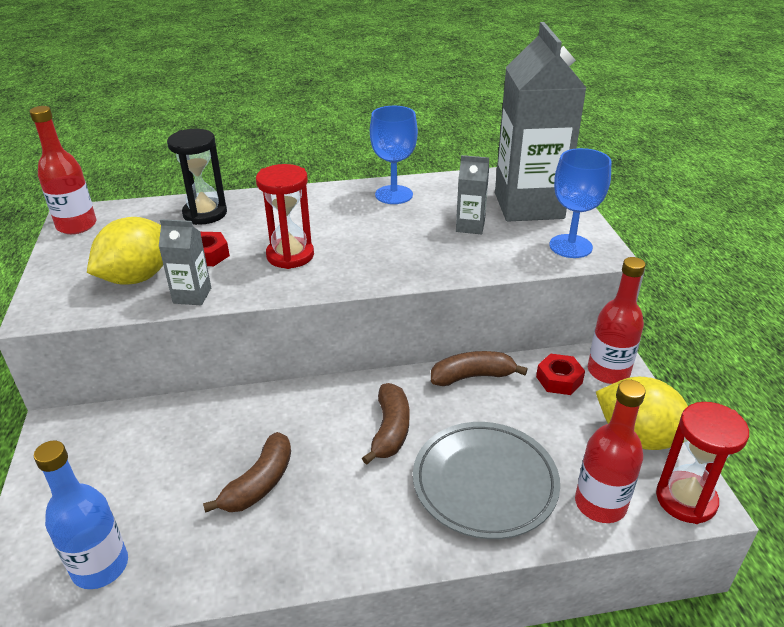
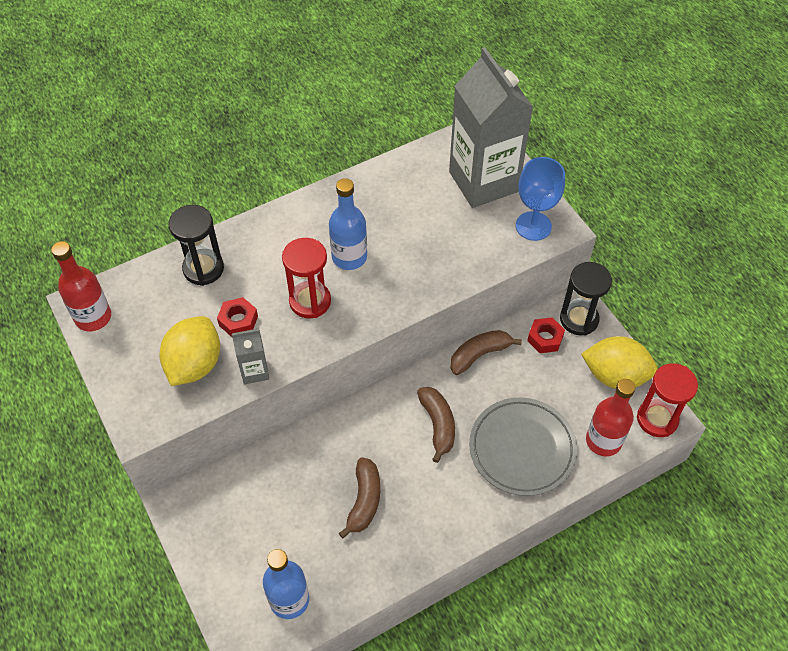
camera: 20 degrees left, 20 degrees up
blue goblet [370,106,418,204] -> none
grey carton [456,155,489,234] -> none
red bottle [588,257,646,384] -> black hourglass [560,262,612,336]
none -> blue bottle [329,178,367,270]

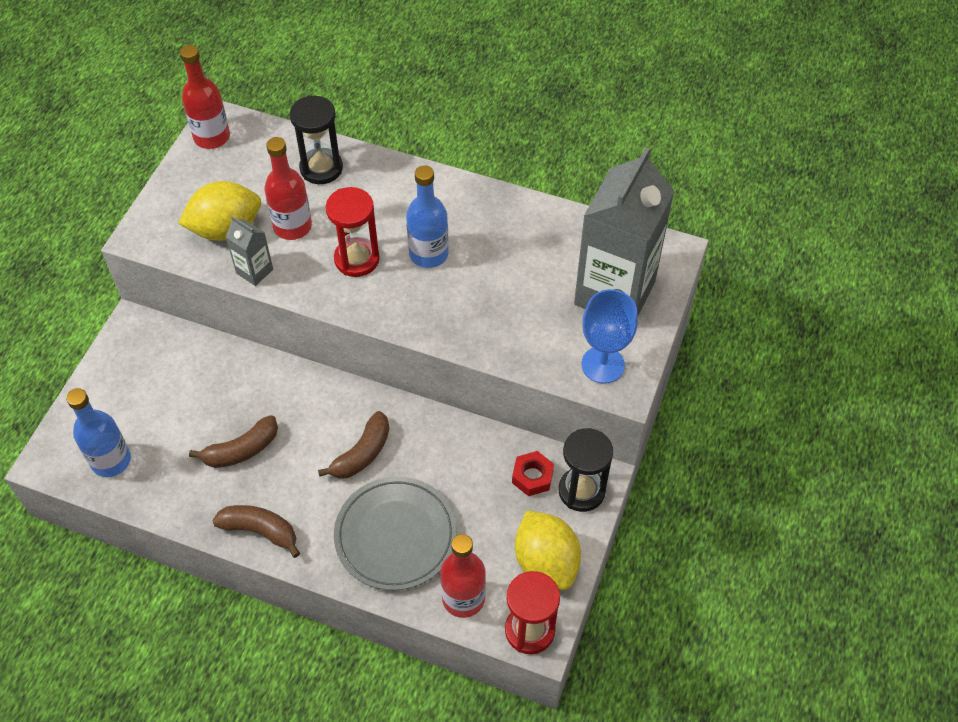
camera: 50 degrees right, 0 degrees up
red nut [217,297,258,337] -> red bottle [265,137,312,240]
brown banana [450,330,522,375] -> brown banana moved to [212,505,300,558]

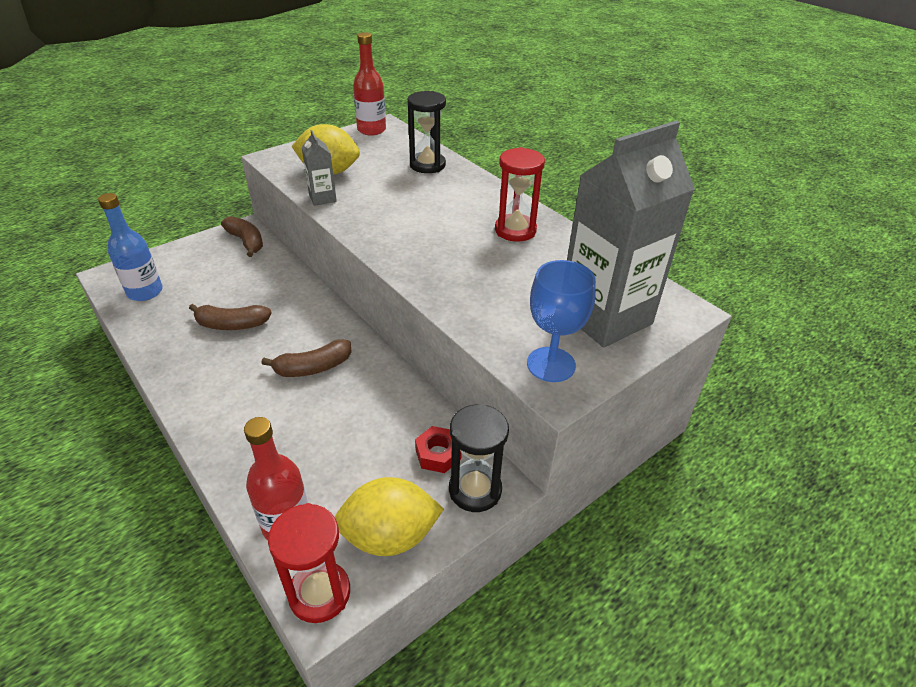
camera: 30 degrees right, 15 degrees down
brown banana [212,505,300,558] -> brown banana moved to [221,216,263,257]
red bottle [265,137,312,240] -> none
red hourglass [326,187,380,277] -> red hourglass moved to [495,147,545,242]
grey plate [334,476,457,590] -> none
blue bottle [406,165,449,268] -> none
yellow lemon [515,510,581,590] -> yellow lemon turned 75 degrees clockwise [335,477,444,556]

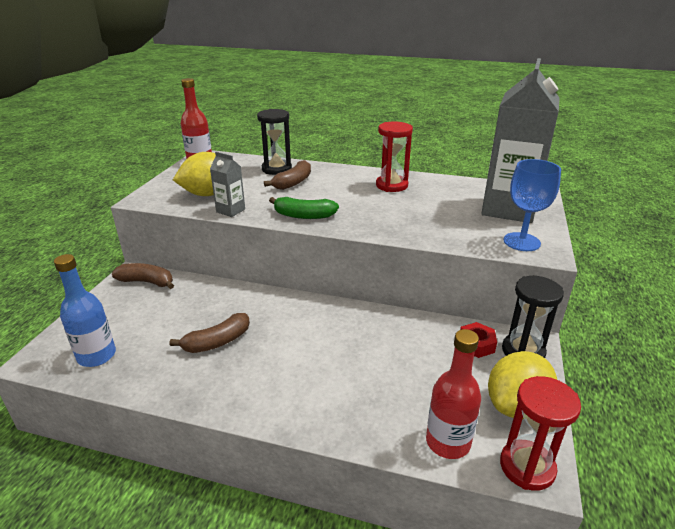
camera: 35 degrees left, 10 degrees down
brown banana [261,339,351,377] -> brown banana moved to [264,160,311,190]
none -> green banana [269,197,339,219]

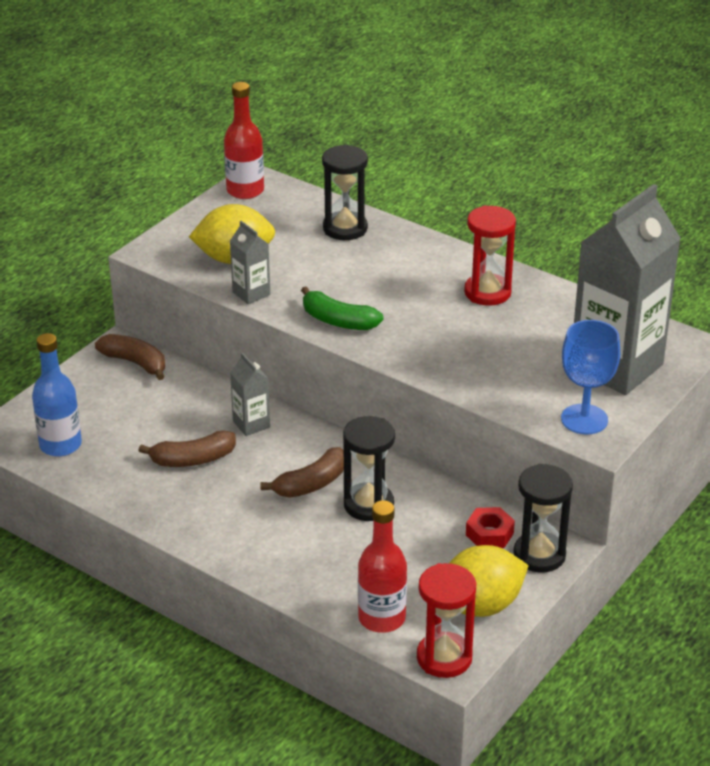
camera: 20 degrees right, 5 degrees up
brown banana [264,160,311,190] -> brown banana moved to [261,447,344,498]
none -> grey carton [230,353,270,436]
none -> black hourglass [343,416,395,521]

